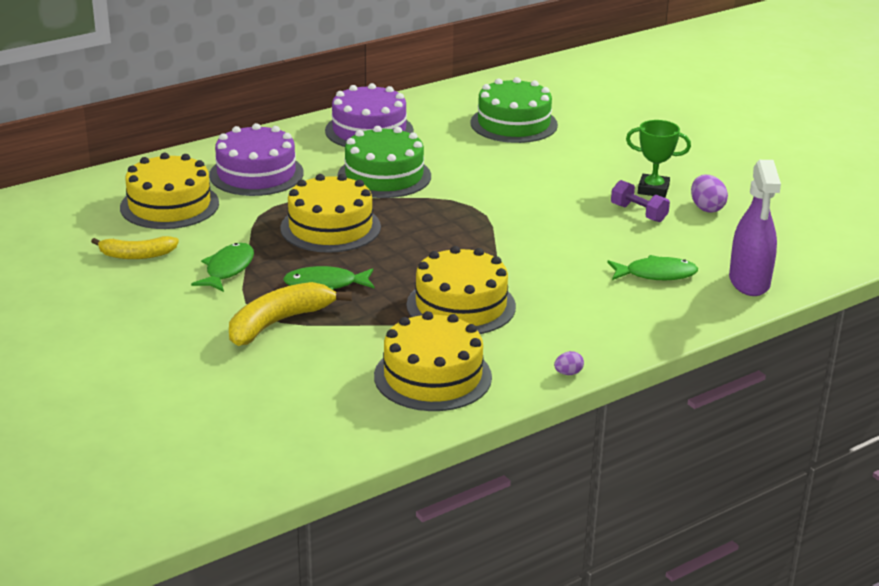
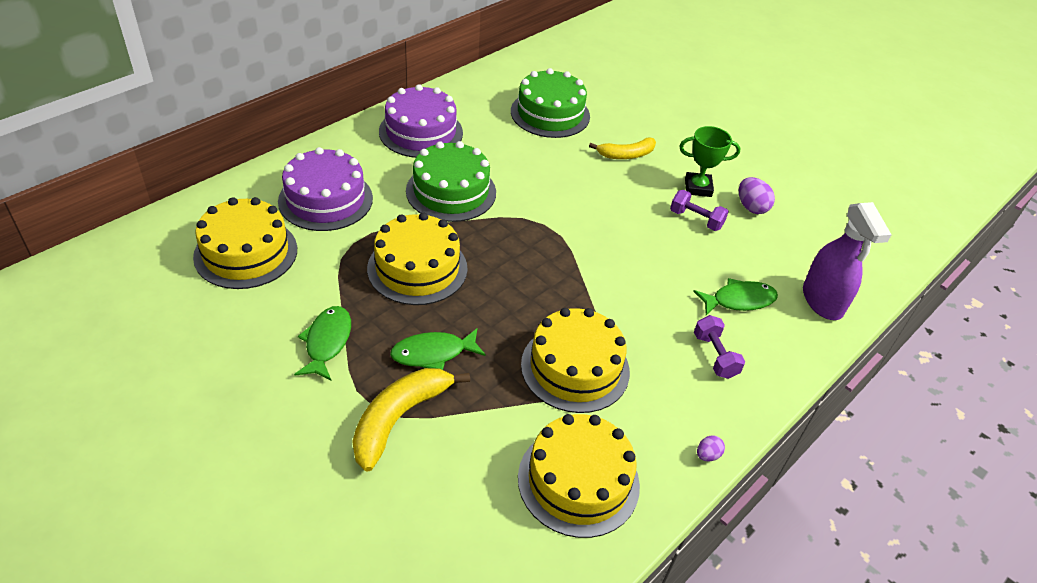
camera: 15 degrees left, 15 degrees up
yellow banana [91,236,179,259] -> yellow banana moved to [589,137,656,159]
none -> purple dumbbell [694,315,745,379]

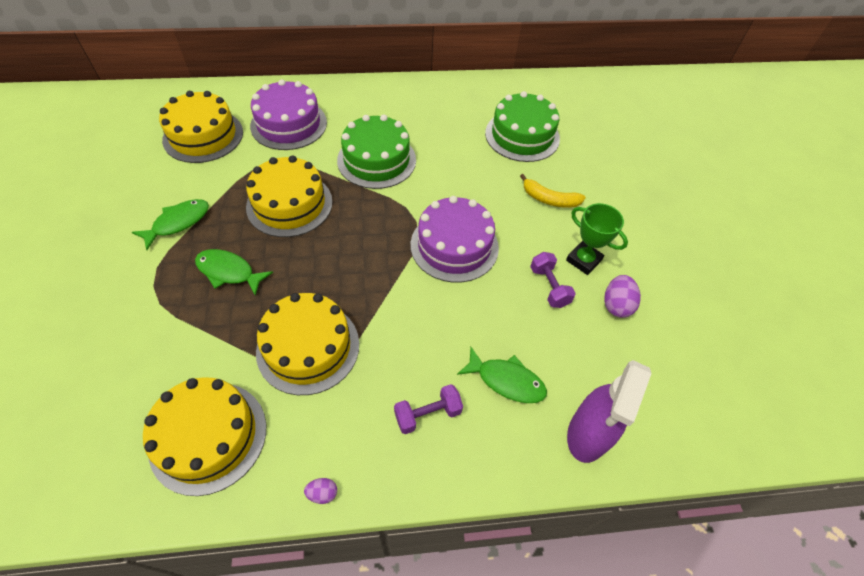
camera: 40 degrees right, 10 degrees up
yellow banana [352,368,470,472] -> none
purple cake [379,84,463,158] -> purple cake moved to [411,196,499,283]
purple dumbbell [694,315,745,379] -> purple dumbbell turned 45 degrees clockwise [394,384,463,434]

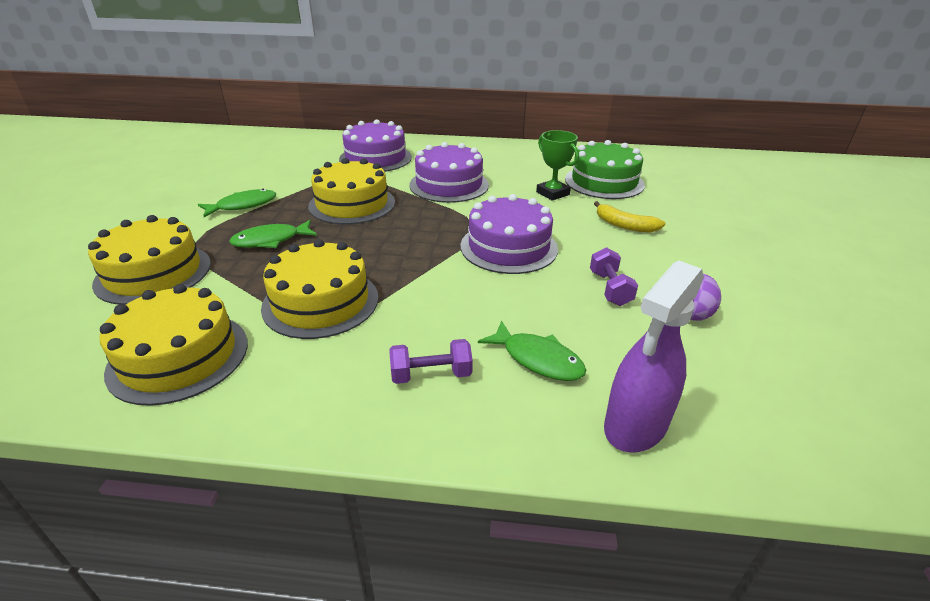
camera: 15 degrees right, 20 degrees down
yellow cake [159,91,243,163] -> yellow cake moved to [88,215,211,305]
green fish [195,249,273,296] -> green fish turned 60 degrees counterclockwise [229,220,317,248]
purple egg [304,478,337,504] -> none
green cake [337,114,416,189] -> purple cake [410,142,489,203]
green trophy [566,203,628,275] -> green trophy moved to [536,130,579,201]

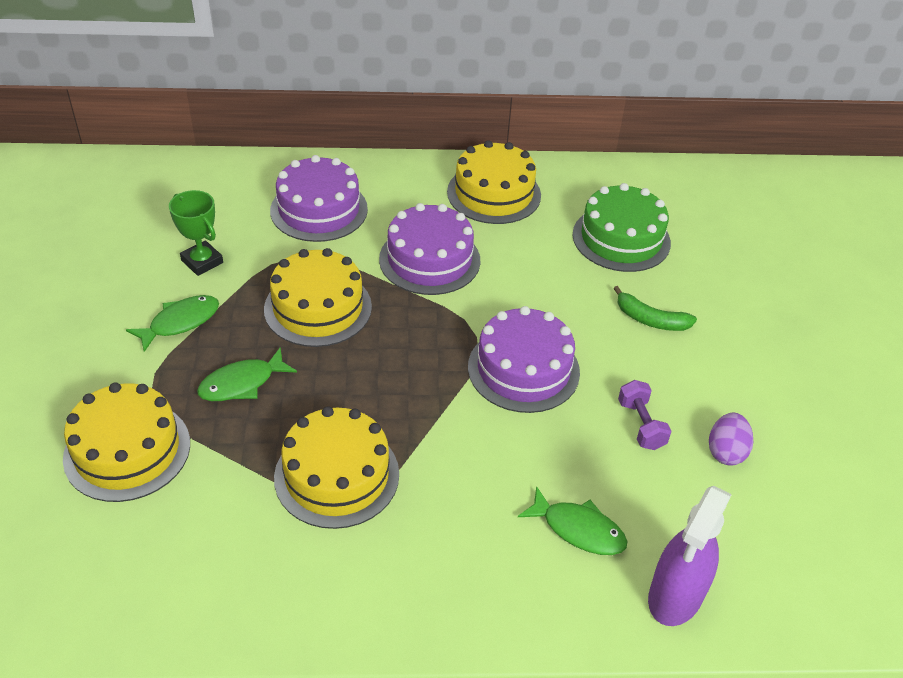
camera: 10 degrees left, 10 degrees up
yellow cake [100,284,248,406] -> yellow cake moved to [447,140,541,224]
purple dumbbell [389,339,473,384] -> none
green trophy [536,130,579,201] -> green trophy moved to [169,190,223,276]
yellow banana [594,201,666,233] -> green banana [613,286,697,331]

